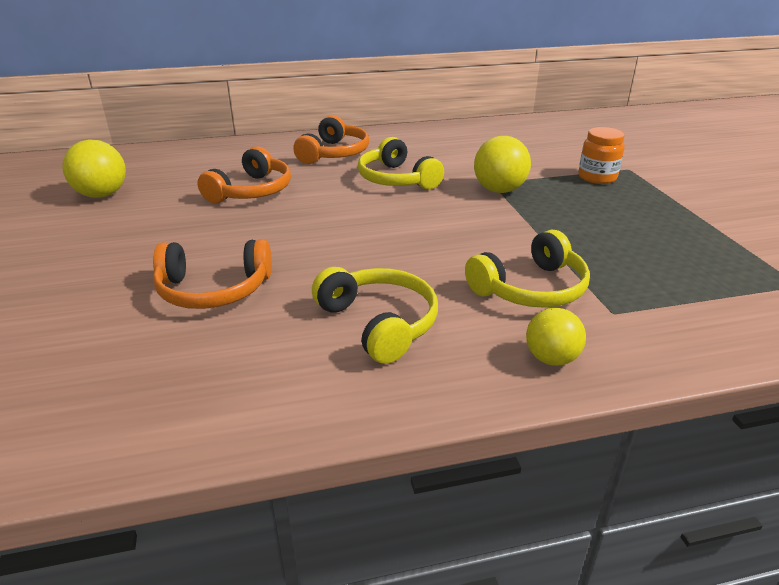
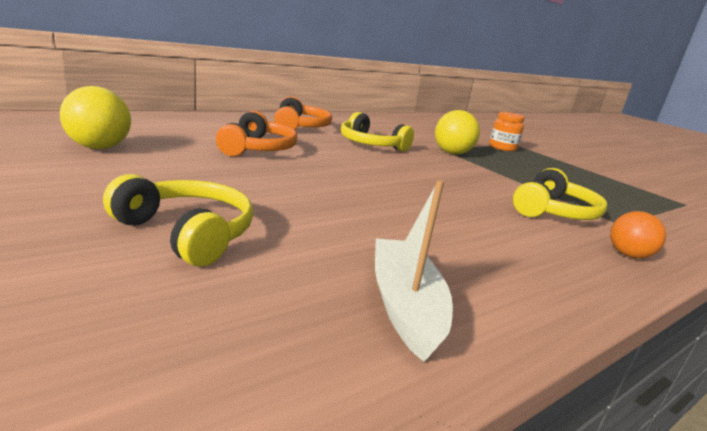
camera: 25 degrees left, 10 degrees down
orange headphones [153,239,272,309] -> none
yellow headphones [312,267,438,364] -> yellow headphones moved to [103,174,253,266]
yellow ball [526,308,586,366] -> orange ball [610,211,666,259]
none -> white boat [375,180,453,362]

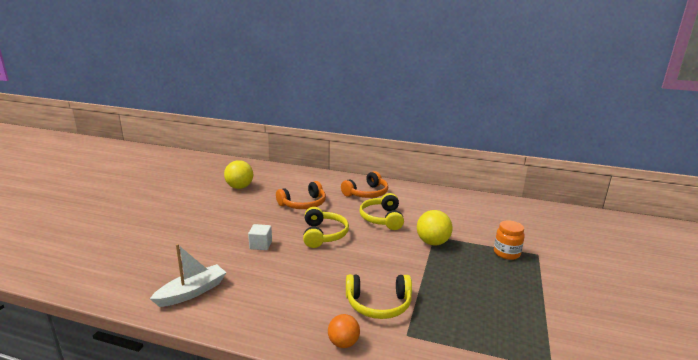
camera: 55 degrees right, 0 degrees up
yellow headphones [103,174,253,266] -> yellow headphones moved to [303,207,349,248]
none -> white cube [248,224,272,250]

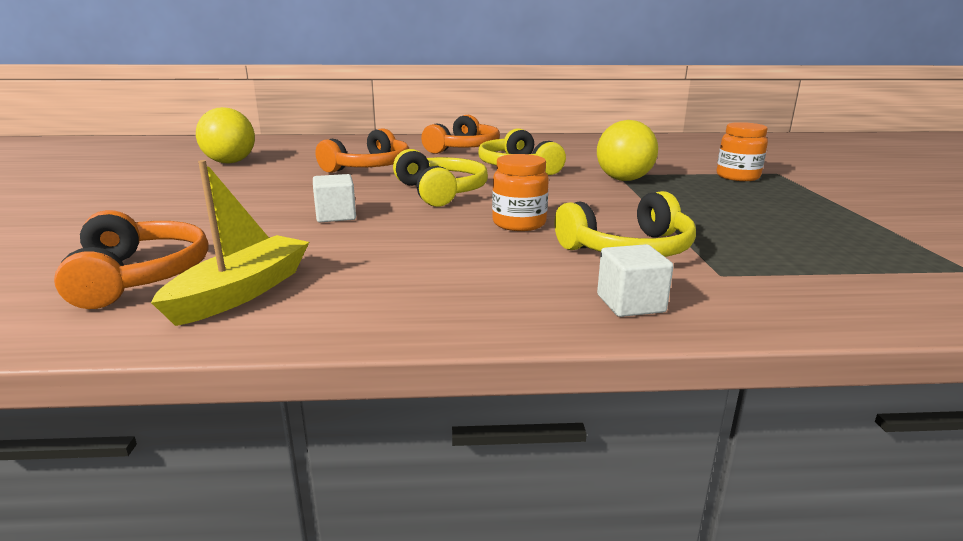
camera: 20 degrees left, 0 degrees up
white boat [150,244,227,307] -> yellow boat [151,160,309,326]
orange ball [328,314,360,348] -> white cube [597,244,674,317]
none -> orange headphones [54,210,209,309]
none -> orange jar [492,154,549,231]

